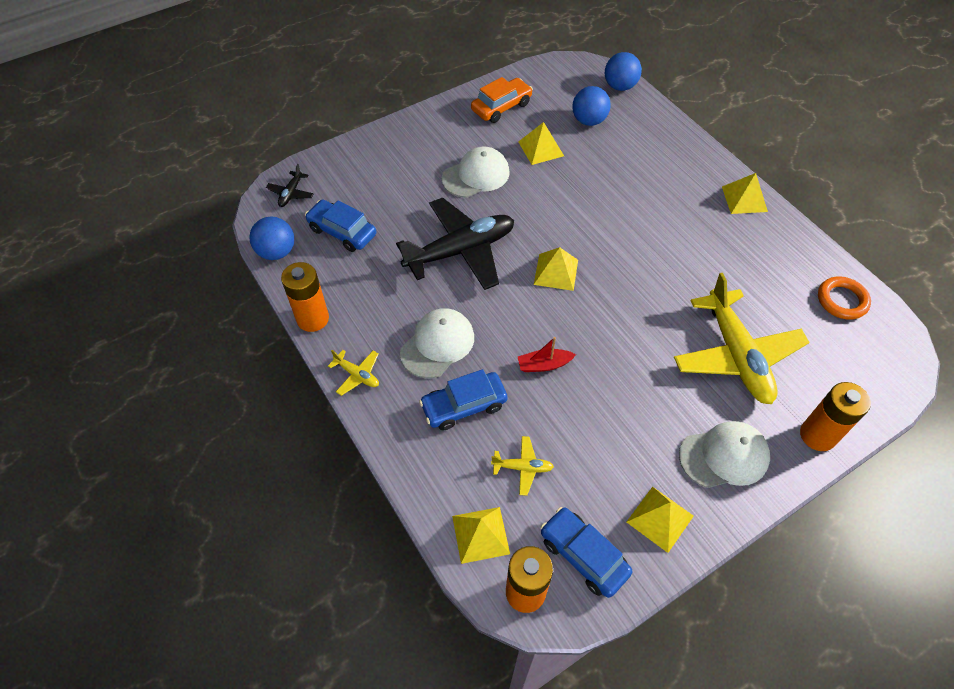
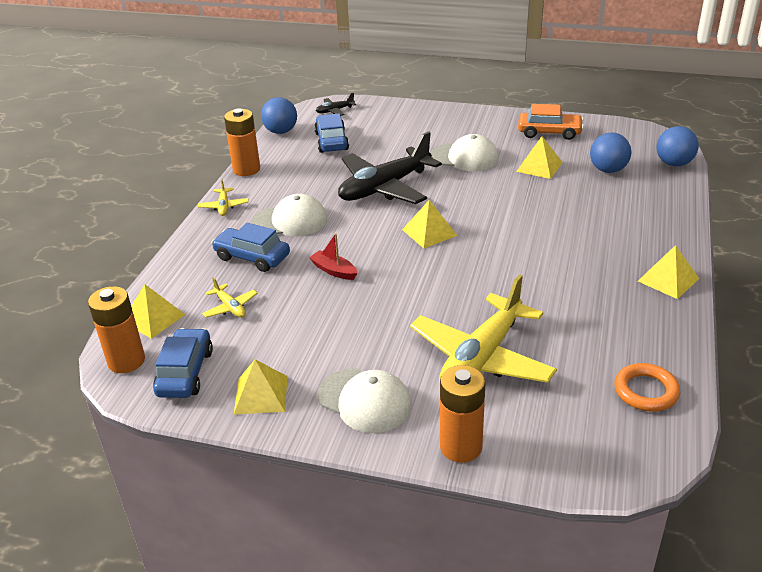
camera: 50 degrees right, 20 degrees down
black plane [396,197,514,290] -> black plane turned 120 degrees clockwise [338,131,442,204]

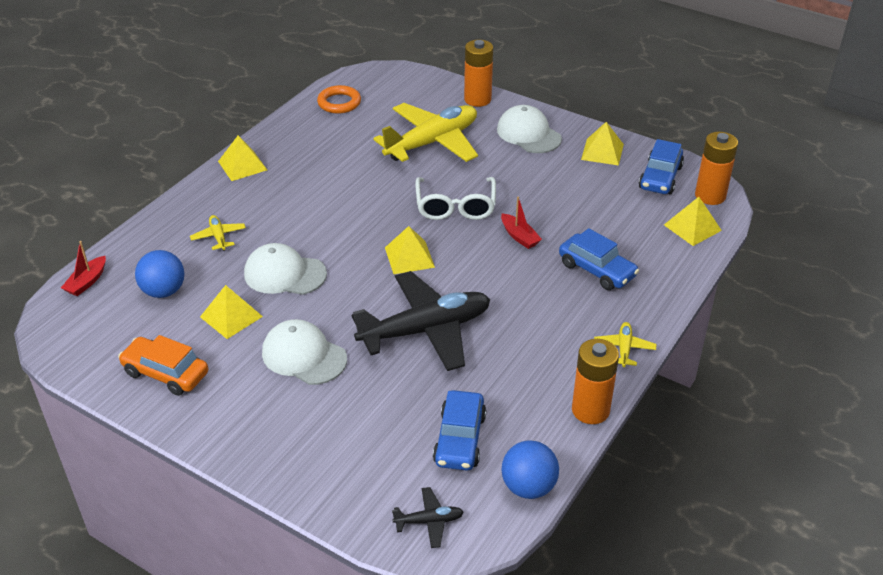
camera: 165 degrees left, 5 degrees up
yellow plane [202,277,258,318] -> yellow plane moved to [190,215,246,251]
white cap [251,194,327,236] -> white cap moved to [244,243,327,295]
blue ball [657,126,699,166] -> red boat [61,241,106,296]
none -> white glasses [415,177,496,220]

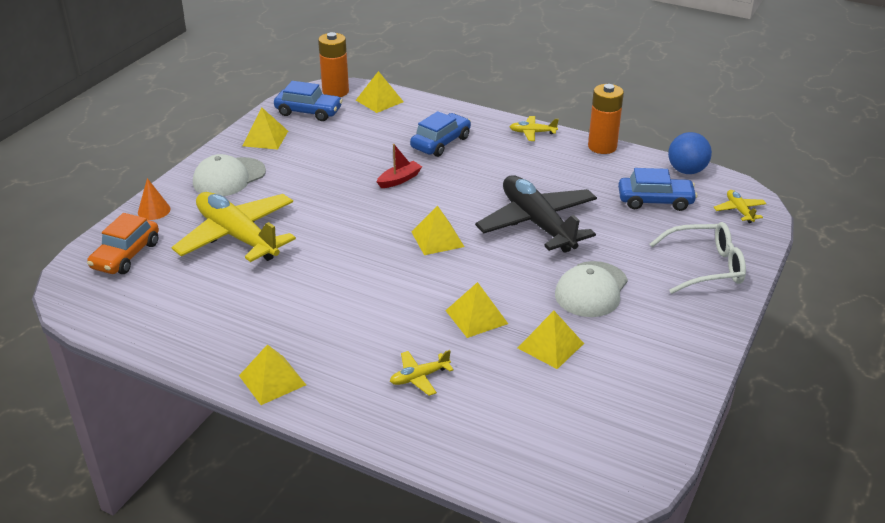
camera: 95 degrees left, 5 degrees down
red boat [61,241,106,296] -> none
orange car [118,335,208,396] -> orange car moved to [87,213,159,274]
blue ball [135,250,184,298] -> none
white cap [244,243,327,295] -> yellow pyramid [445,282,508,338]
orange ring [317,85,361,114] -> none
black plane [392,487,464,548] -> yellow plane [713,190,767,223]
white glasses [415,177,496,220] -> white glasses moved to [650,222,746,294]
orange battery [464,40,493,107] -> orange cone [138,178,171,220]

